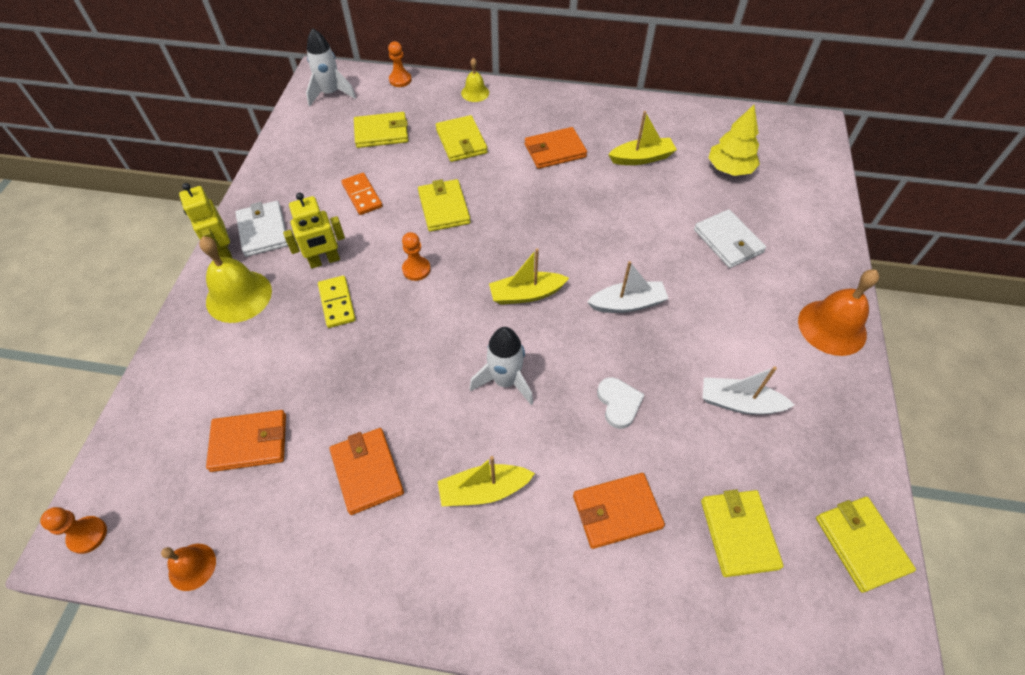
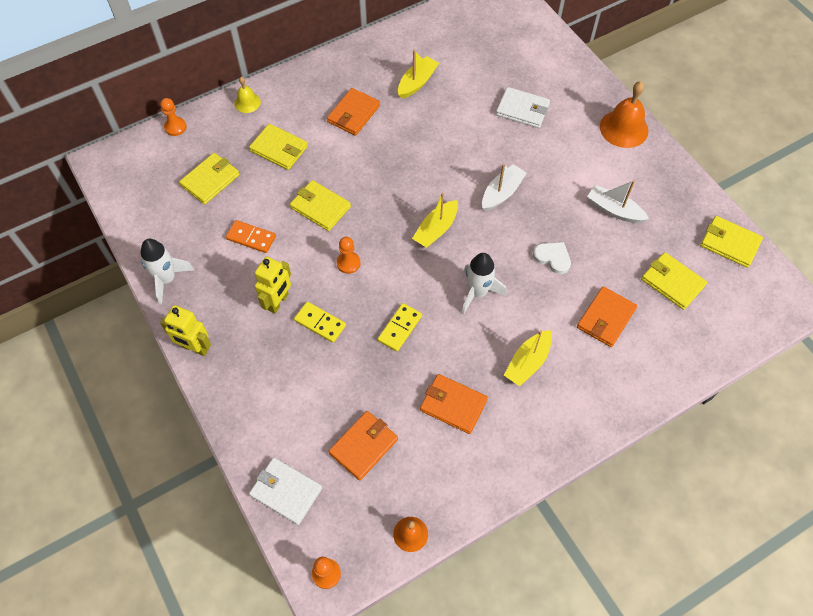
camera: 40 degrees left, 5 degrees up
yellow bell [199,236,272,323] -> none
white wallet [235,201,288,257] -> white wallet moved to [249,457,322,525]
white rocket [306,28,356,106] -> white rocket moved to [141,239,194,304]
white boat [703,366,794,415] -> white boat turned 60 degrees clockwise [587,180,649,223]
yellow tree [709,105,760,176] -> none
none -> yellow domino [378,303,422,352]

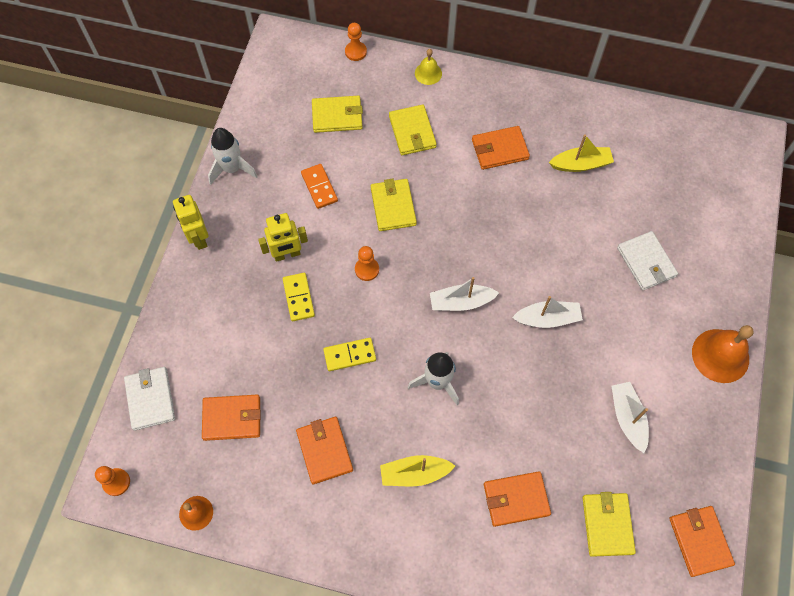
camera: 45 degrees right, 5 degrees up
yellow boat [412,193,458,248] -> white boat [430,277,499,311]
white heart [533,242,571,274] -> none
yellow wallet [700,216,763,268] -> orange wallet [669,506,735,577]

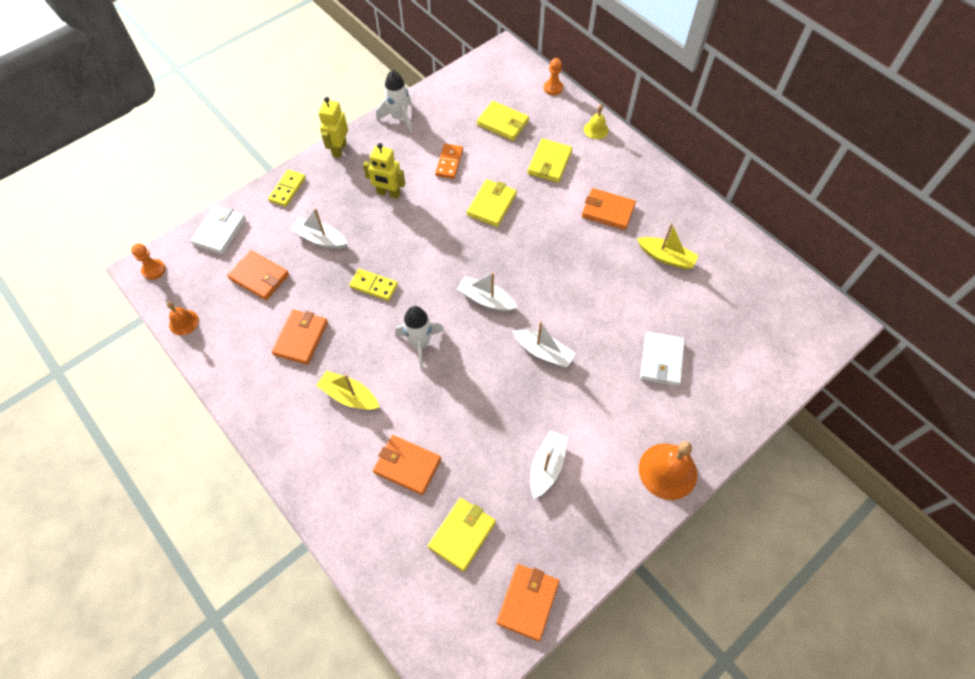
camera: 35 degrees right, 5 degrees down
yellow domino [283,273,315,321] -> yellow domino moved to [268,169,306,207]
orange pawn [355,246,379,281] -> none
none -> white boat [290,208,348,249]

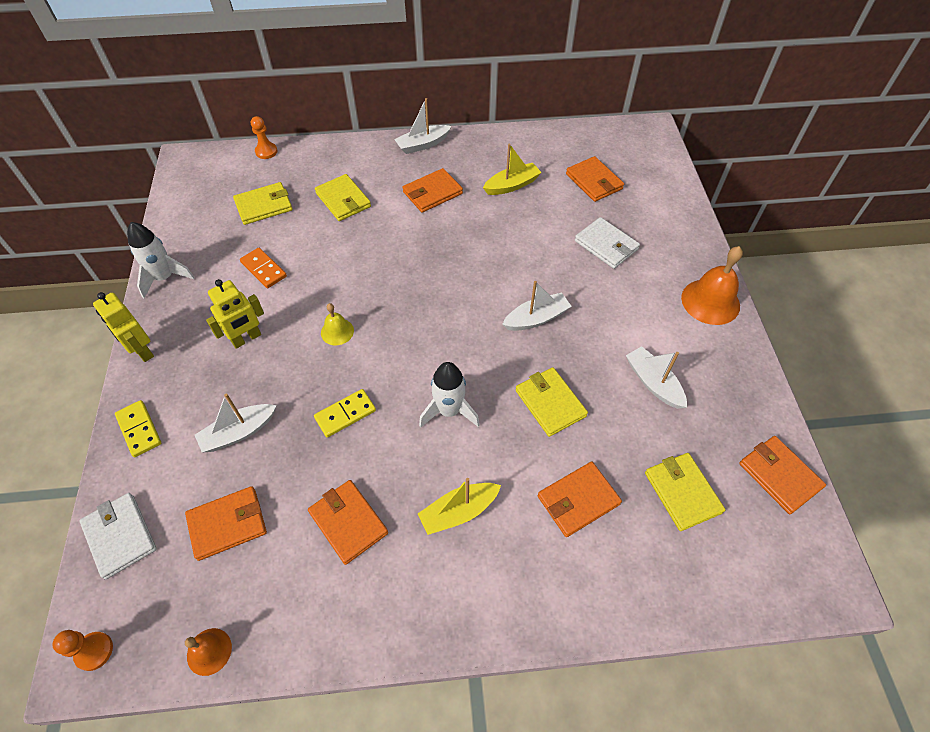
camera: 55 degrees left, 5 degrees down
white boat [457,272,518,312] -> white boat moved to [394,98,451,154]
yellow wallet [467,179,517,227] -> yellow wallet moved to [516,367,588,437]
yellow bell [584,104,609,139] -> yellow bell moved to [321,303,354,345]
none -> orange wallet [566,156,624,202]

